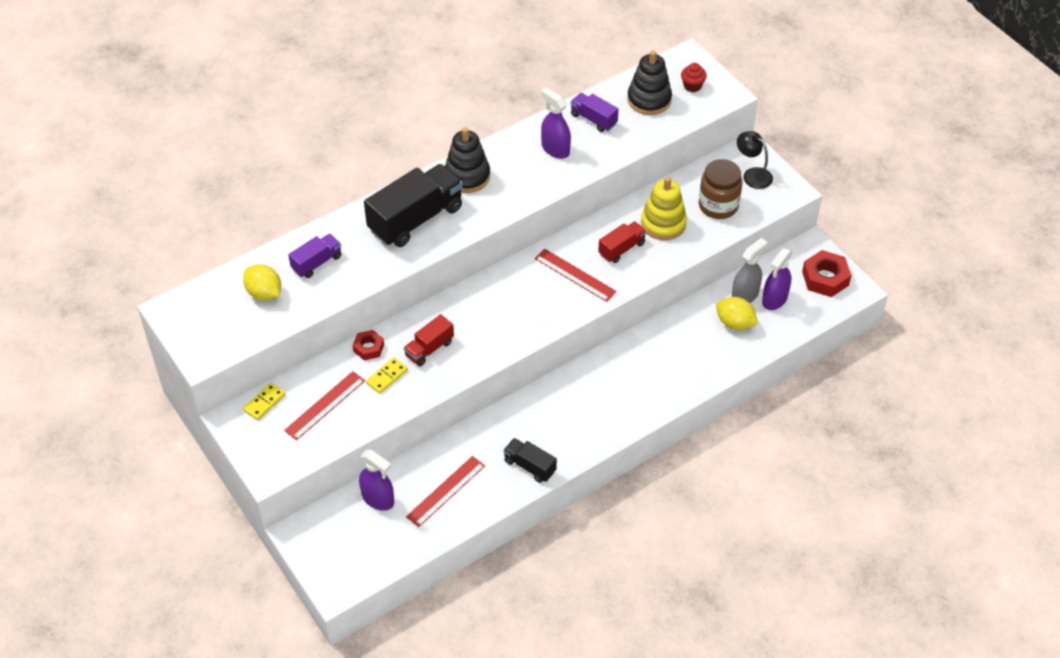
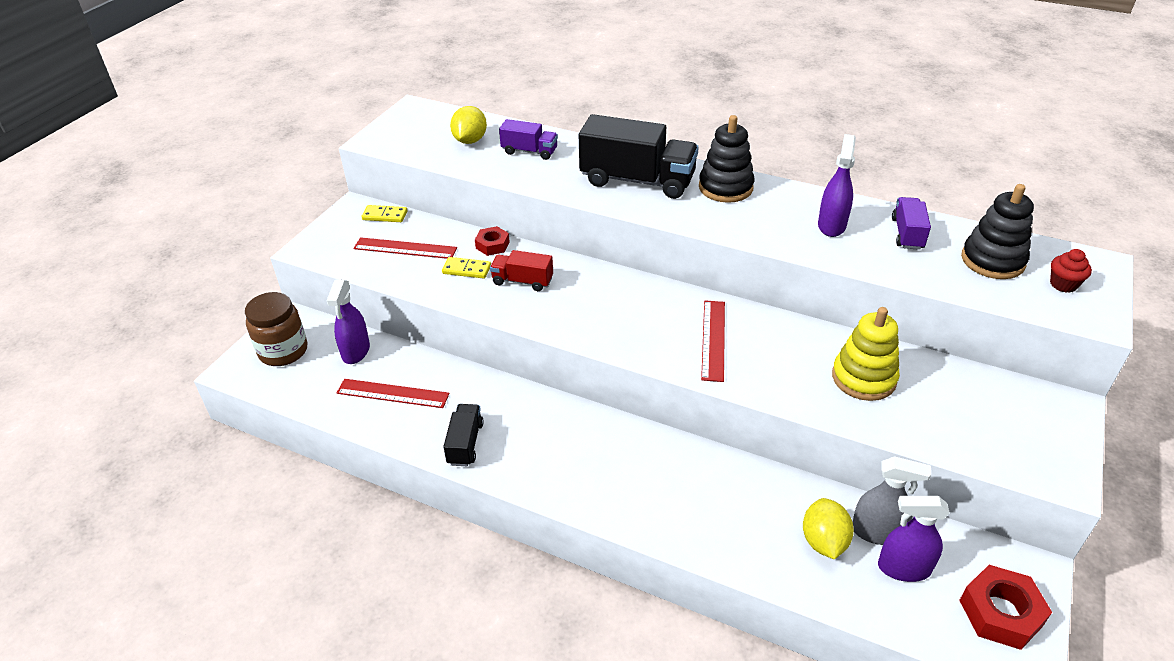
camera: 60 degrees right, 10 degrees down
red truck [598,221,646,263] -> none
brown jar [698,159,743,219] -> brown jar moved to [245,292,308,366]
black lamp [737,131,773,189] -> none

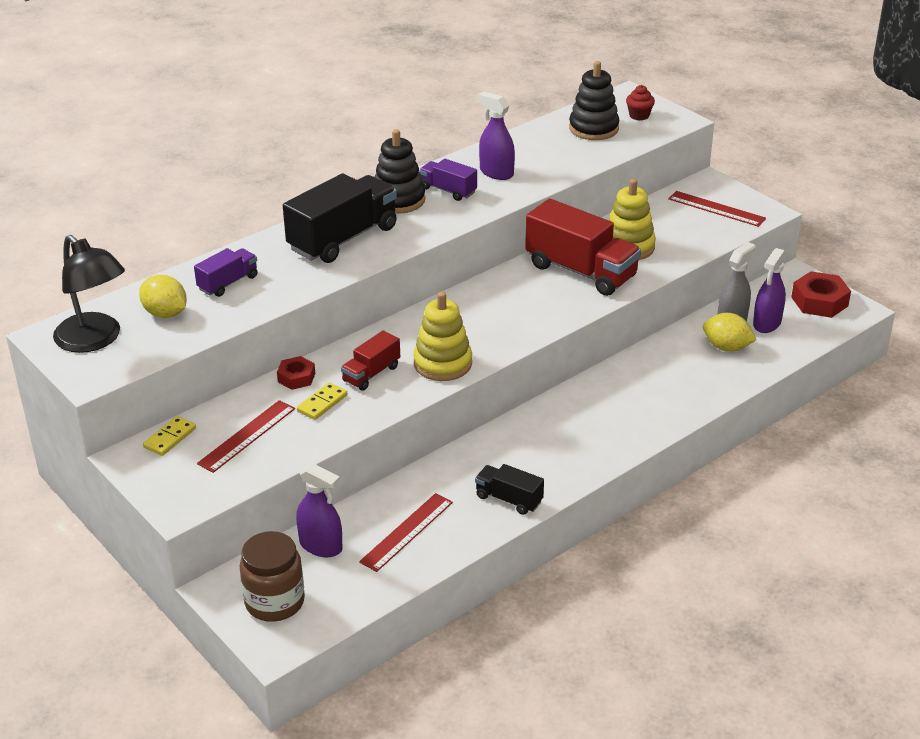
camera: 65 degrees left, 5 degrees down
red ruler [701,300,725,382] -> red ruler moved to [668,191,766,227]
purple truck [892,197,931,250] -> purple truck moved to [419,159,477,201]
none -> black lamp [53,235,125,353]
none -> yellow stacking toy [413,292,472,381]
none -> red truck [525,198,641,296]

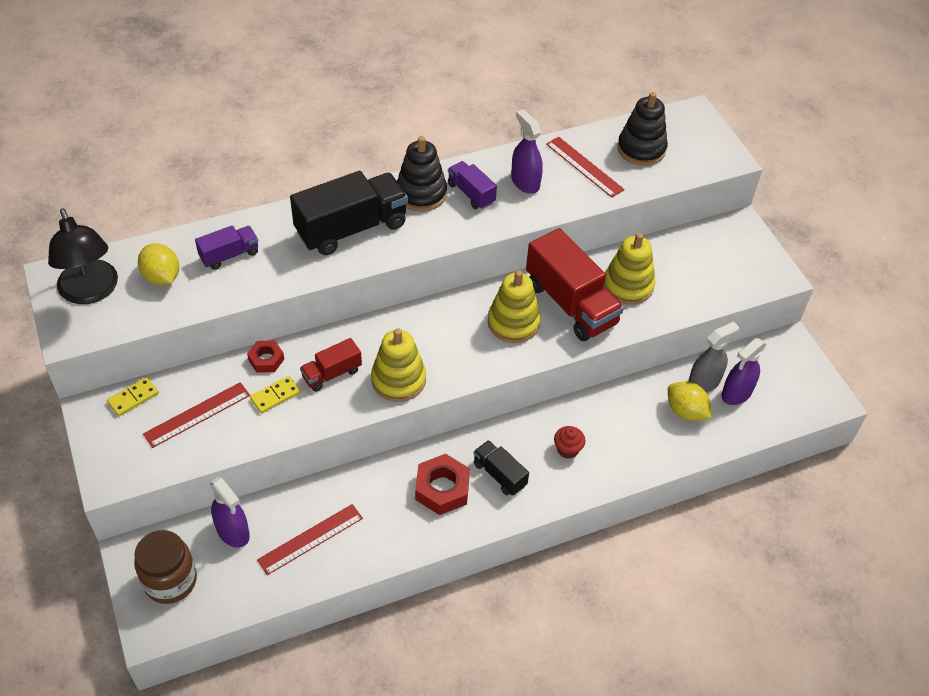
camera: 15 degrees right, 15 degrees up
black truck [475,464,544,515] -> black truck moved to [473,440,529,496]
red cupcake [626,85,655,121] -> red cupcake moved to [554,426,585,459]
red ruler [668,191,766,227] -> red ruler moved to [546,137,625,198]
red nut [791,271,851,318] -> red nut moved to [415,454,470,515]
none -> yellow stacking toy [488,270,541,343]

